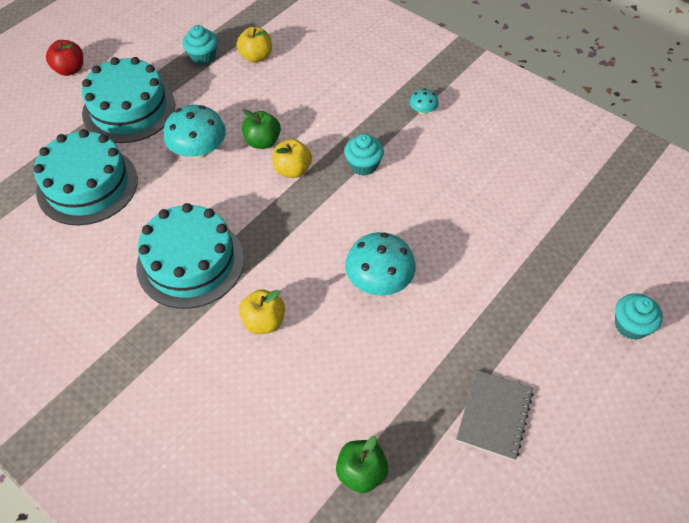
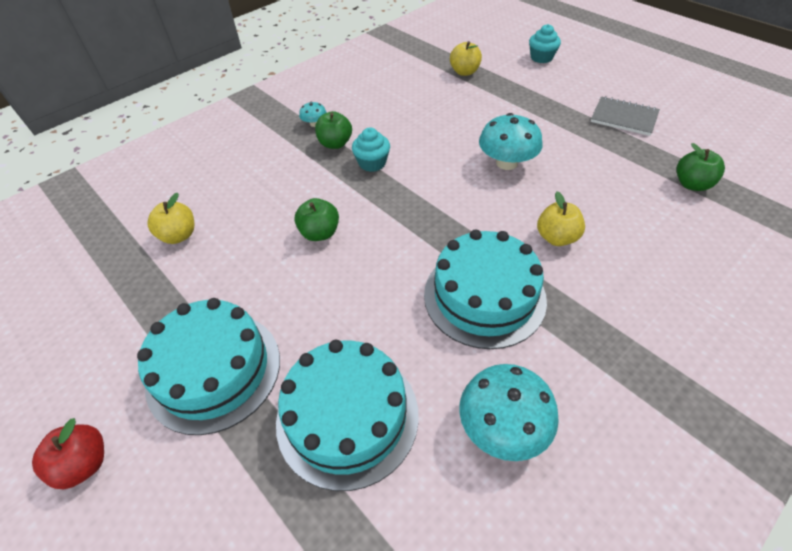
camera: 80 degrees left, 5 degrees down
turquoise mushroom [163,105,226,159] -> turquoise mushroom moved to [459,364,559,461]
turquoise cupcake [182,25,218,65] -> none
yellow apple [272,139,312,178] -> yellow apple moved to [450,41,482,76]
none -> green apple [315,111,352,149]

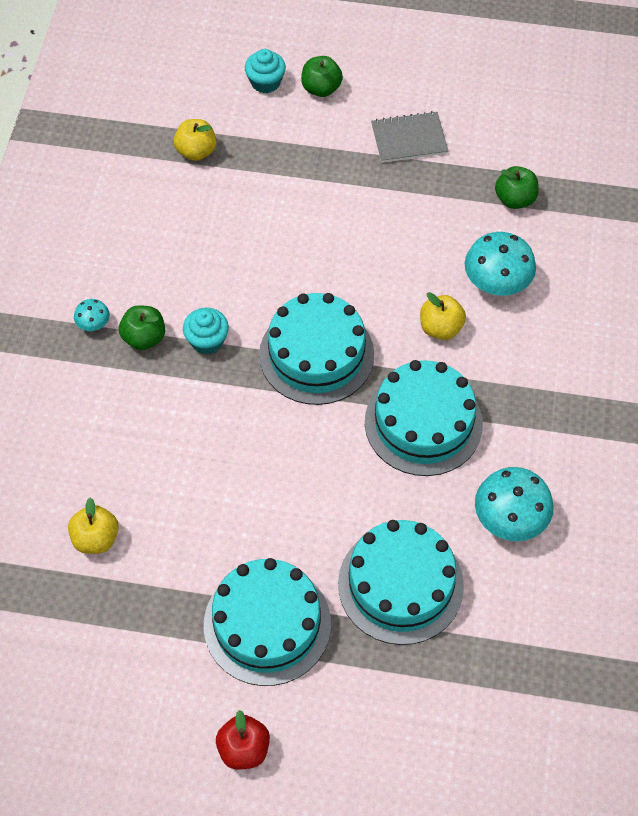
camera: 40 degrees left, 10 degrees up
green apple [294,198,339,241] -> green apple moved to [301,56,343,97]
turquoise mushroom [479,113,542,170] -> turquoise mushroom moved to [465,232,536,296]
none -> turquoise cake [259,293,374,405]

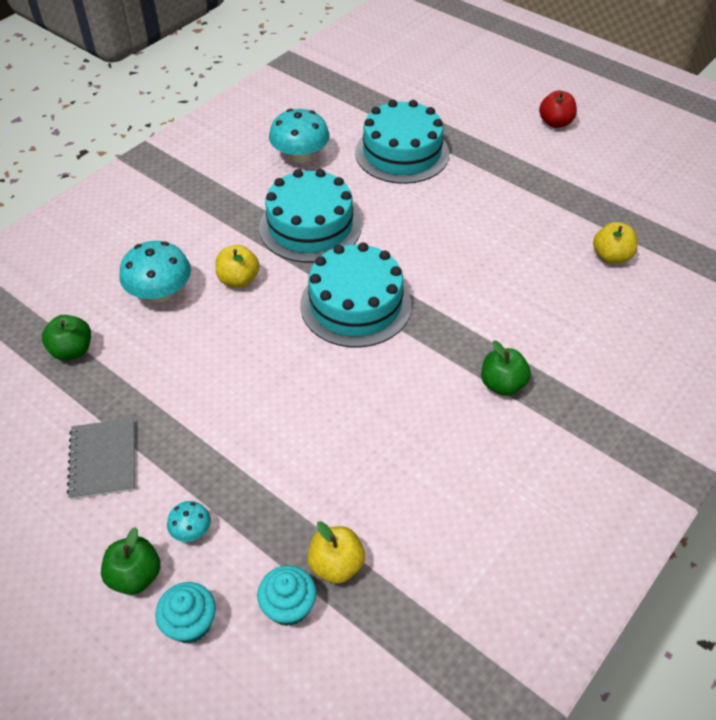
camera: 150 degrees left, 10 degrees down
turquoise mushroom [74,299,110,331] -> turquoise mushroom moved to [167,501,211,542]
turquoise cupcake [183,308,229,354] -> turquoise cupcake moved to [257,565,317,626]
turquoise cake [204,558,331,686] -> none
grey notebook [371,111,448,163] -> grey notebook turned 60 degrees clockwise [67,418,135,500]

